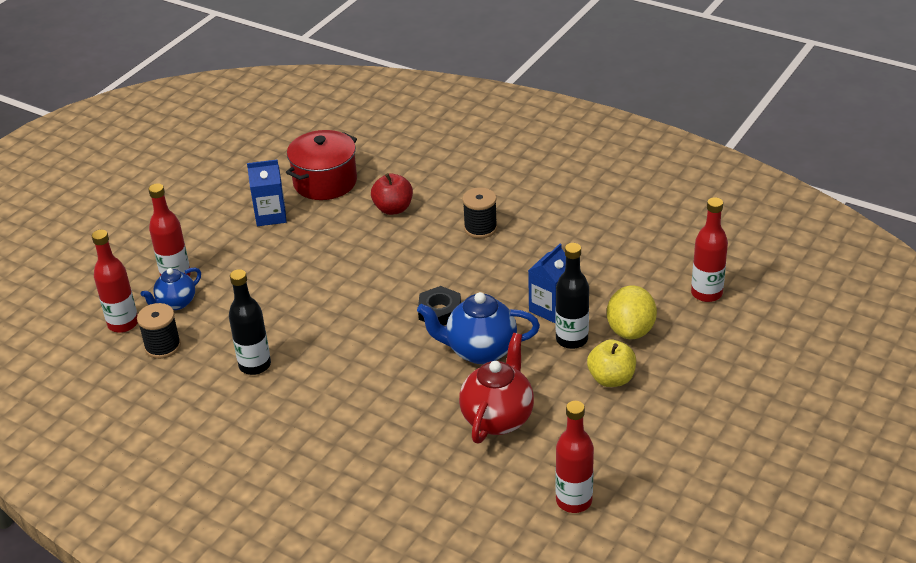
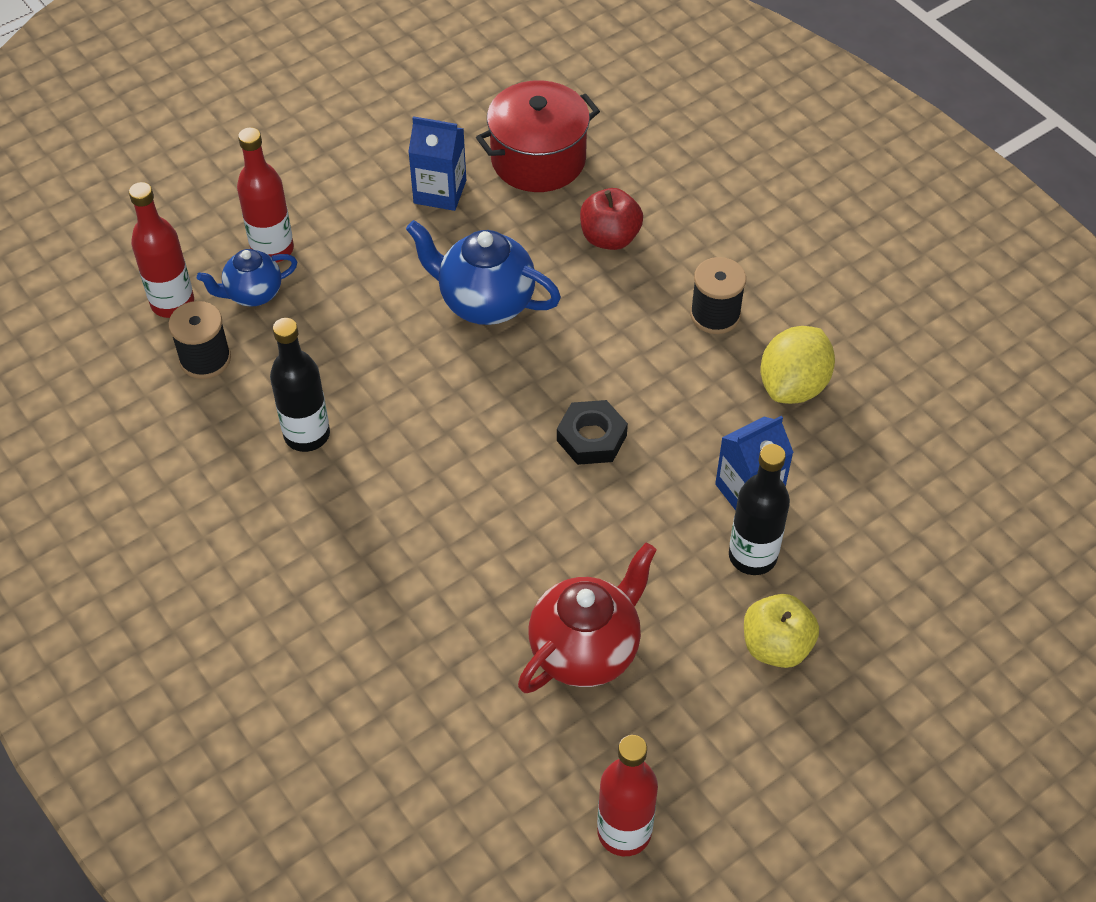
camera: 20 degrees right, 15 degrees up
blue teapot [417,292,540,364] -> blue teapot moved to [406,220,561,325]
yellow lemon [607,285,657,339] -> yellow lemon moved to [760,326,835,404]
red bottle [691,197,728,302] -> none

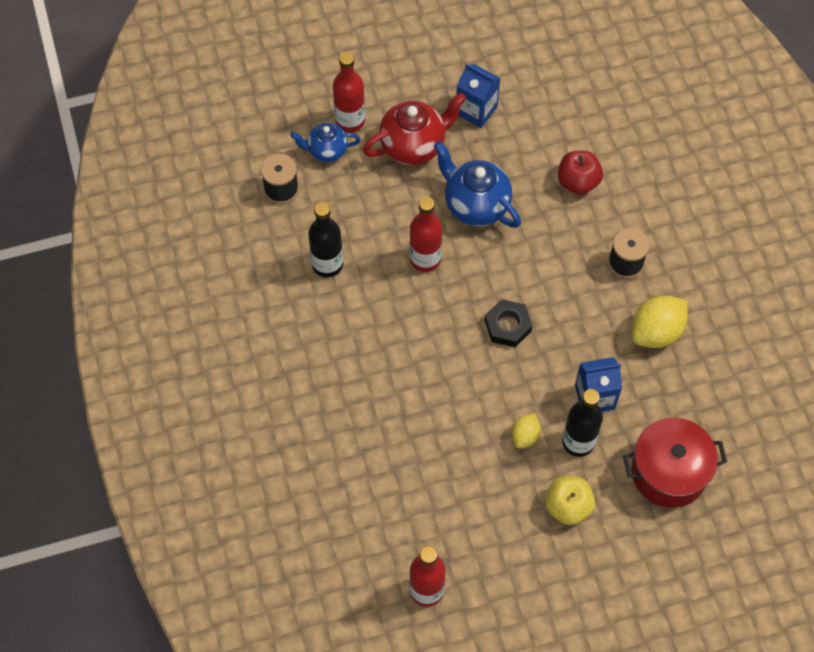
camera: 20 degrees right, 10 degrees up
red bottle [129,182,194,318] -> red bottle moved to [410,197,442,272]
red pot [476,80,600,192] -> red pot moved to [623,418,727,508]
red teapot [518,543,657,693] -> red teapot moved to [363,93,466,165]
none -> yellow lemon [511,413,541,449]

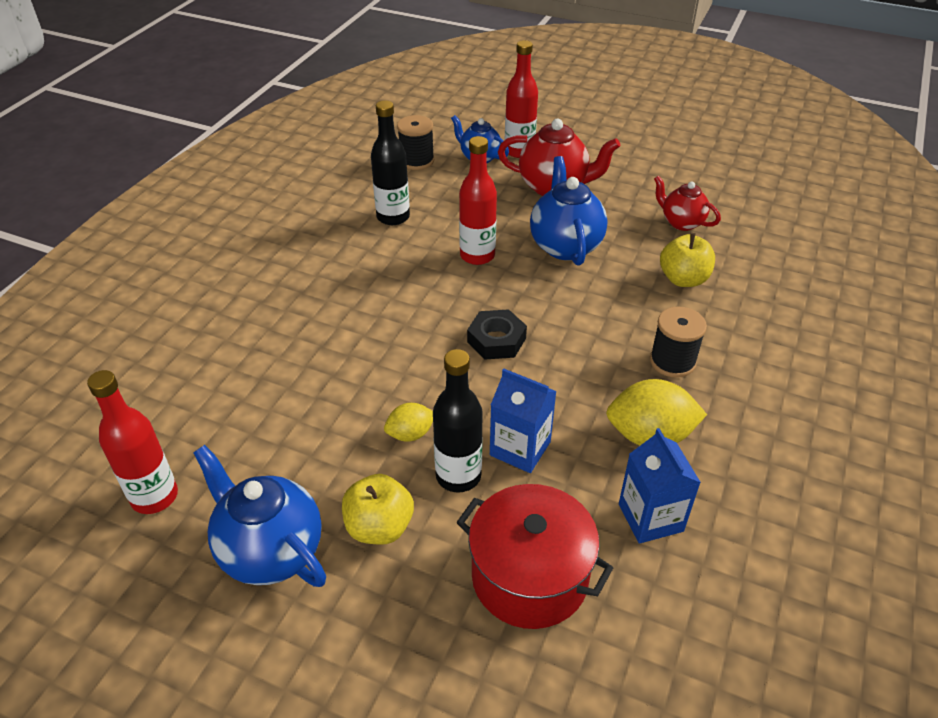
camera: 40 degrees right, 20 degrees down
blue carton [456,63,501,128] -> blue carton moved to [619,428,701,544]
red apple [558,151,603,195] -> yellow apple [660,233,715,287]
none -> blue teapot [193,445,326,587]
none -> red teapot [654,176,721,231]

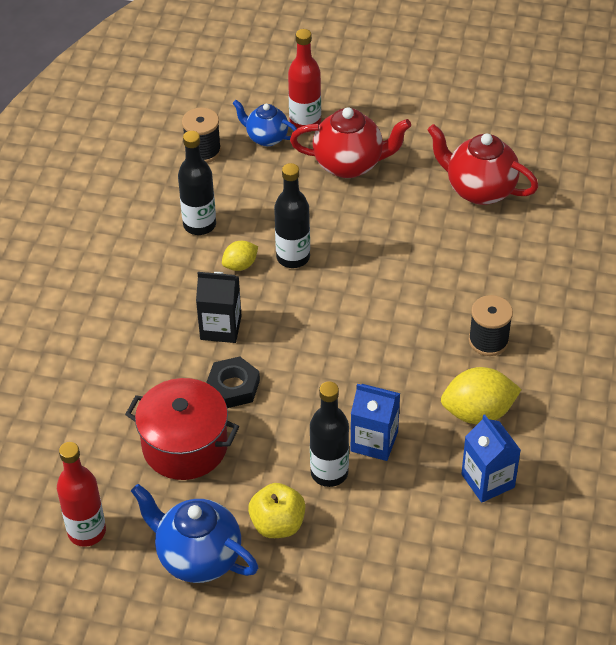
camera: 10 degrees left, 5 degrees up
yellow lemon [384,403,433,442] -> yellow lemon moved to [222,241,258,271]
red pot [456,484,613,629] -> red pot moved to [125,378,239,480]
red bottle [459,136,497,265] -> black bottle [274,163,310,268]
black nut [467,309,527,359] -> black nut moved to [206,356,260,408]
blue teapot [530,156,608,266] -> none
red teapot [654,176,721,231] -> red teapot [427,124,539,205], size x1.63
yellow apple [660,233,715,287] -> none
none -> black carton [196,272,242,343]

